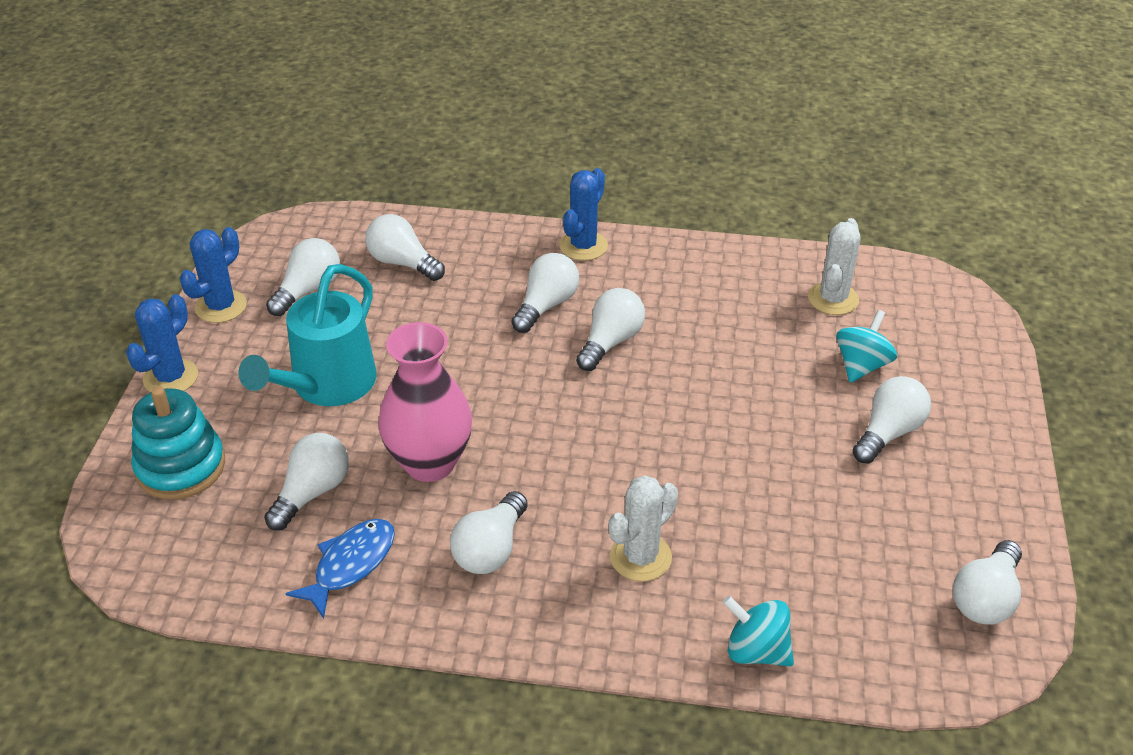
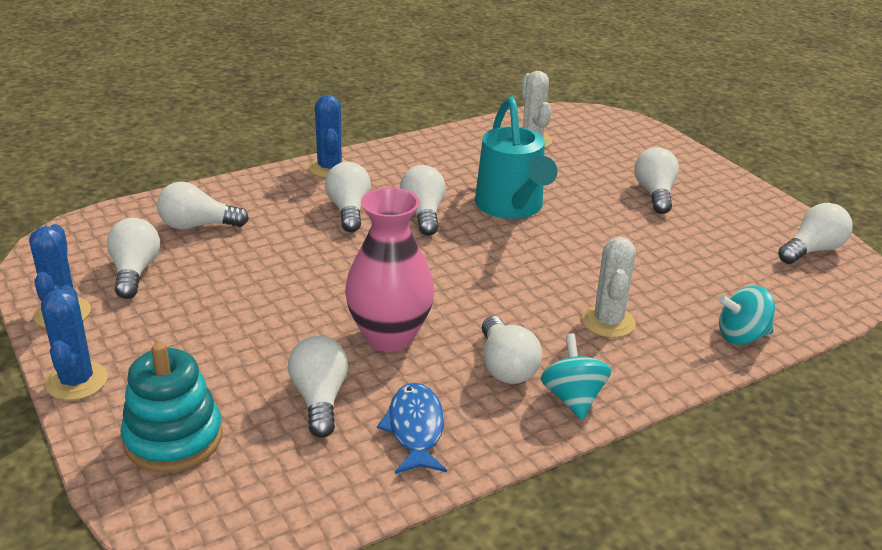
camera: 40 degrees left, 10 degrees down
turquoise watering can [238,264,376,406] -> turquoise watering can moved to [475,97,557,219]
turquoise spinning top [836,310,897,383] -> turquoise spinning top moved to [541,334,611,420]
white light bulb [953,540,1022,625] -> white light bulb turned 120 degrees counterclockwise [778,203,853,264]

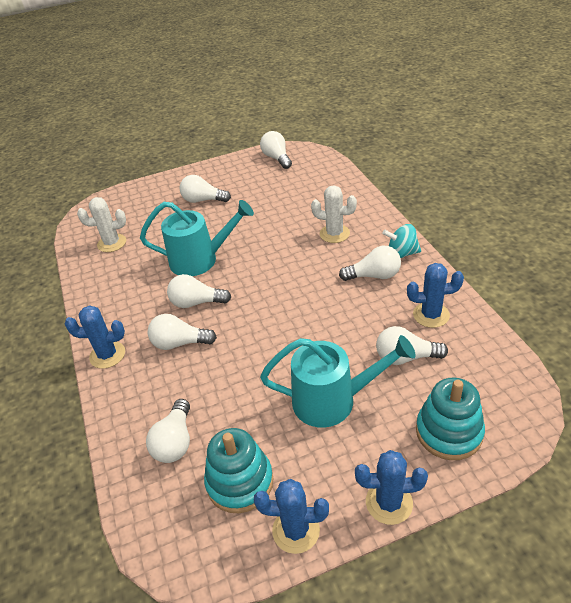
camera: 75 degrees left, 10 degrees up
white light bulb [107,218,160,299] -> turquoise stacking toy [204,428,273,513]
pink vase [345,187,434,352] -> none
blue fish [377,383,447,474] -> blue cactus [407,263,464,328]
turquoise spinning top [718,286,775,345] -> none
none -> turquoise watering can [260,335,416,428]

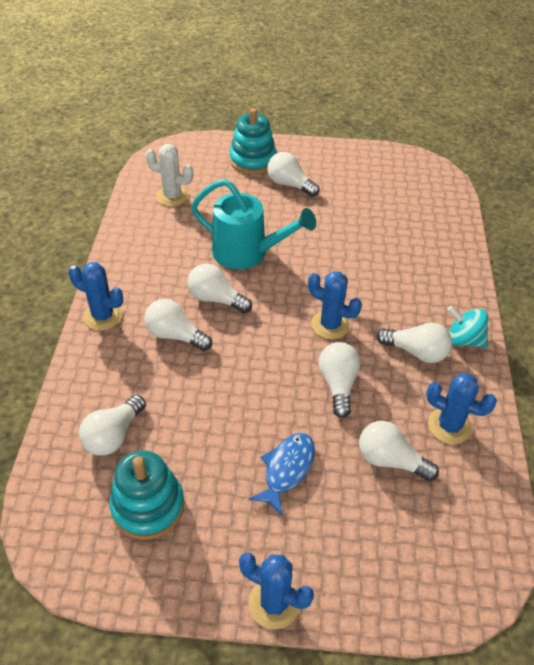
camera: 20 degrees right, 5 degrees up
blue cactus [254,479,329,554] -> blue cactus moved to [308,271,362,339]
white light bulb [260,131,292,169] -> white light bulb moved to [319,342,360,418]
turquoise watering can [260,335,416,428] -> blue fish [249,433,315,515]
white cactus [311,185,357,243] -> none
turquoise stacking toy [416,378,485,460] -> turquoise stacking toy moved to [229,108,277,174]

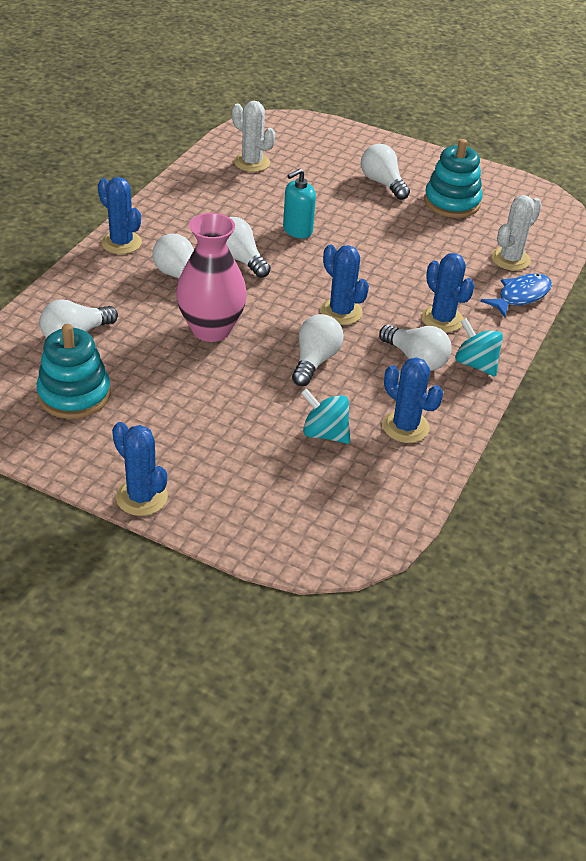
camera: 20 degrees right, 5 degrees down
turquoise watering can [191,179,316,269] -> turquoise soap dispenser [283,168,316,238]
turquoise stacking toy [229,108,277,174] -> turquoise stacking toy moved to [424,139,482,218]
blue fish [249,433,315,515] -> blue fish moved to [481,273,552,317]
white light bulb [359,421,439,481] -> turquoise spinning top [301,388,350,444]
none -> pink vase [176,213,247,342]
none -> blue cactus [422,253,475,332]
none -> white cactus [491,195,542,271]

